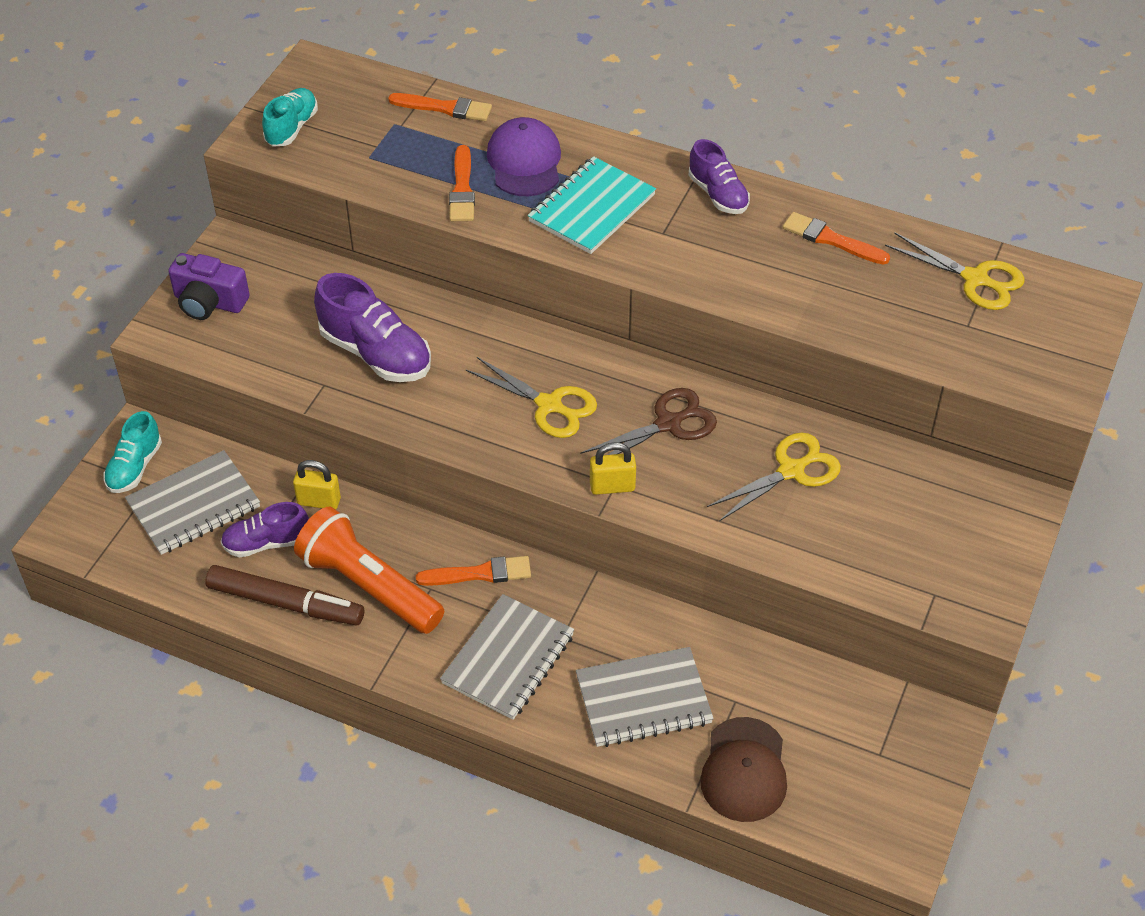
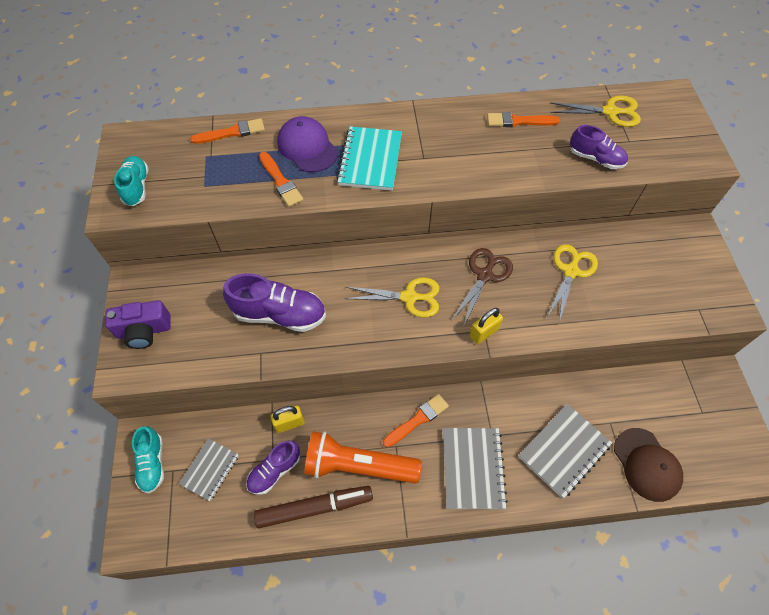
camera: 30 degrees left, 10 degrees up
grey notebook [125,450,260,555] -> grey notebook [179,438,239,501], size x0.64
purple shoe [688,139,750,214] -> purple shoe moved to [570,125,628,169]

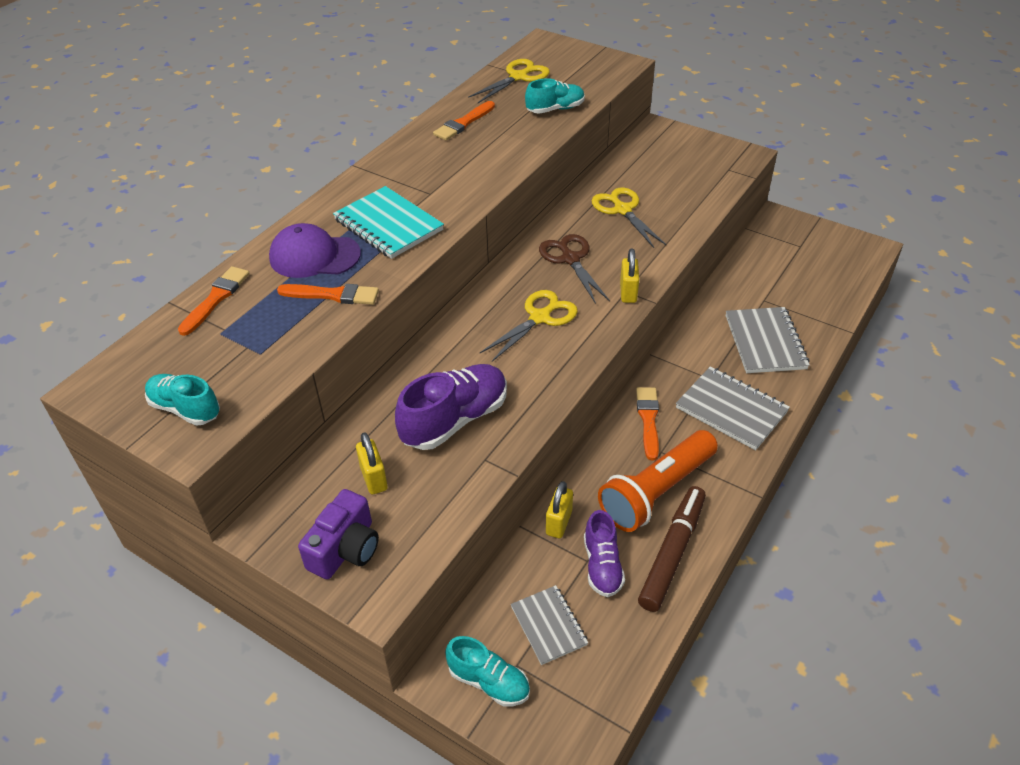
camera: 50 degrees left, 15 degrees down
purple shoe [570,125,628,169] -> turquoise shoe [525,78,585,114]
brown cap [614,428,683,502] -> none
none -> yellow padlock [356,432,388,494]

